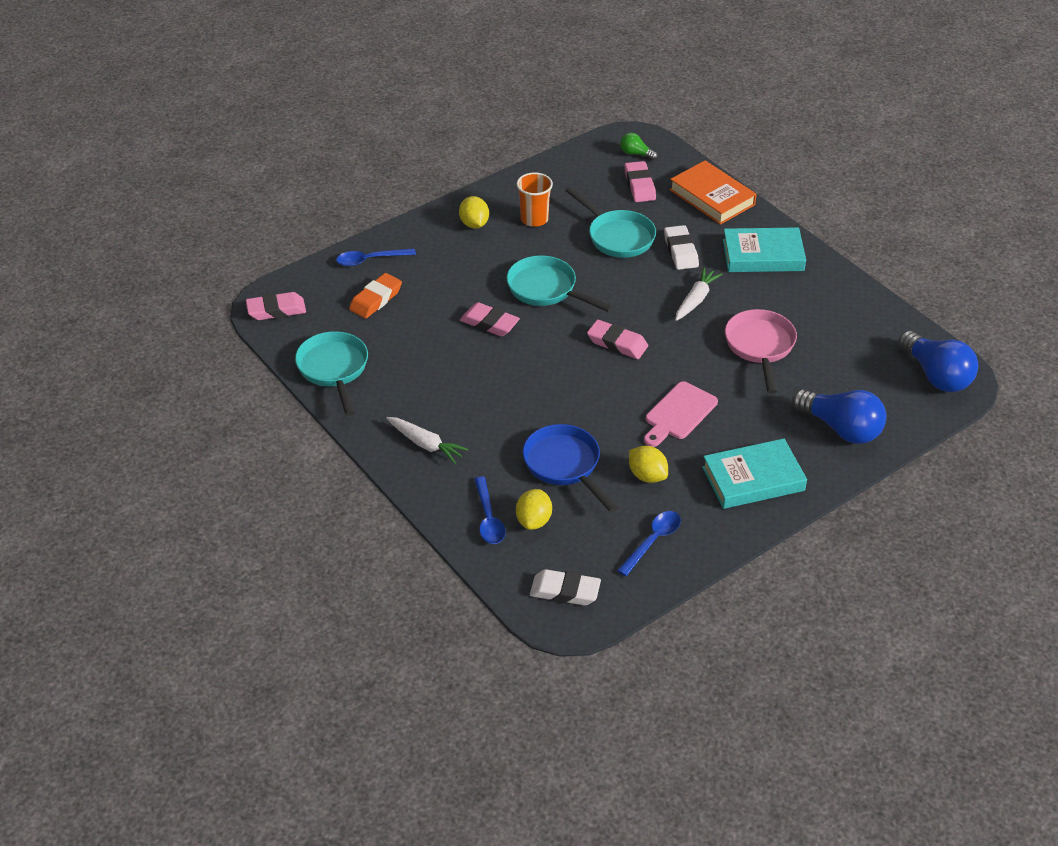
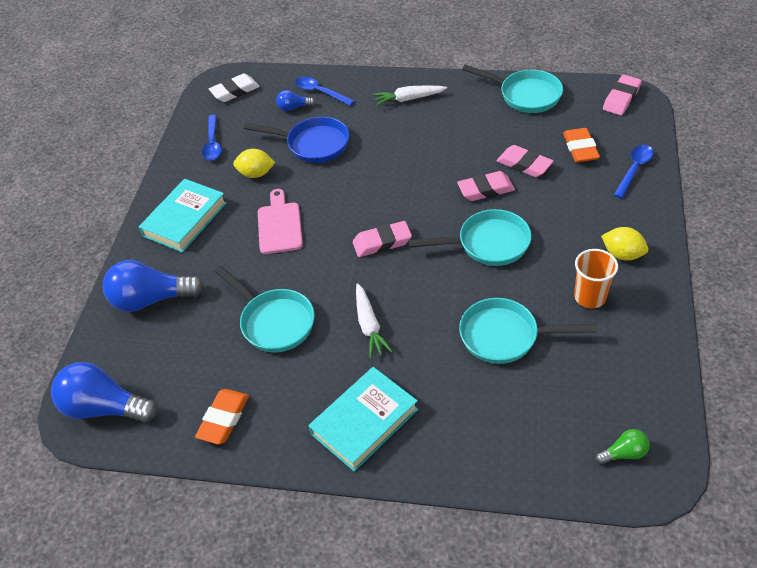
camera: 140 degrees right, 5 degrees up
yellow lemon [516,489,552,530] -> blue light bulb [276,90,315,111]
pink eraser [624,161,656,202] -> pink eraser moved to [497,145,553,177]
white eraser [664,225,699,270] -> none
orange book [670,160,757,225] -> none
pink pan [725,309,797,394] -> turquoise pan [215,266,315,353]
none -> orange eraser [195,389,249,444]

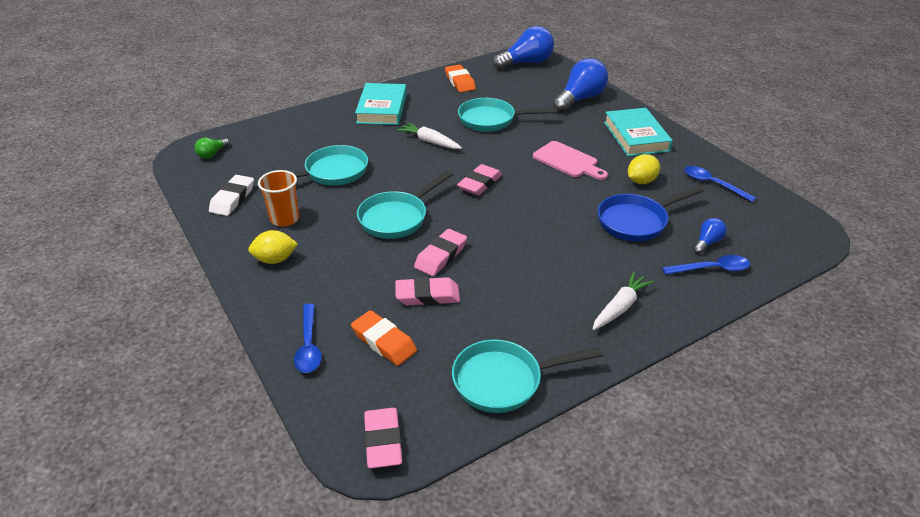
camera: 135 degrees right, 10 degrees down
white eraser [209,73,260,102] -> white eraser moved to [209,175,254,216]

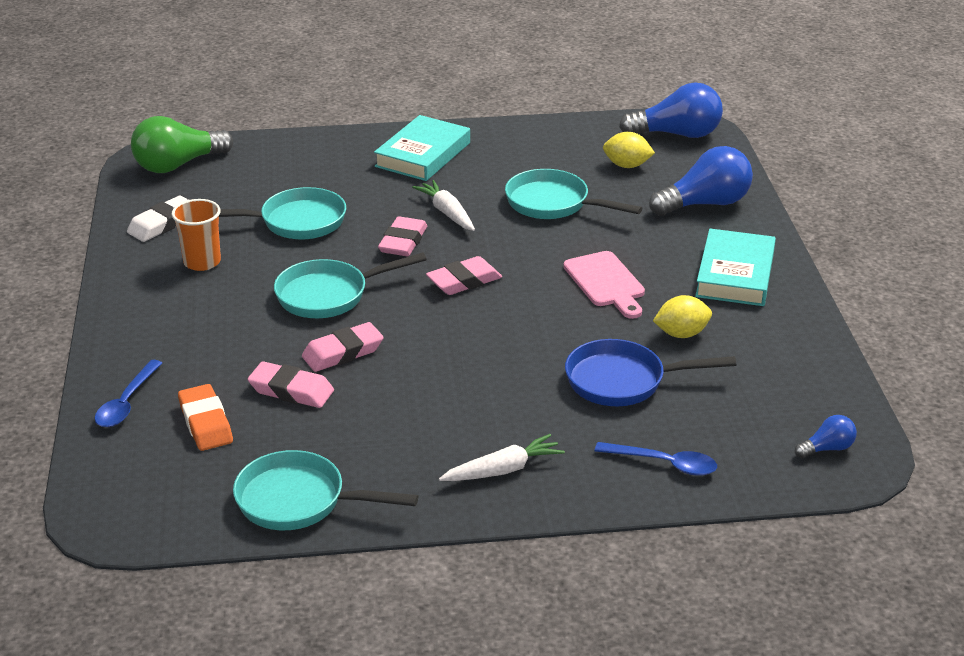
camera: 25 degrees right, 5 degrees down
green light bulb [195,138,230,159] -> green light bulb [131,116,233,173], size x2.06
yellow lemon [248,230,298,264] -> yellow lemon moved to [603,132,655,168]
pink eraser [364,408,402,469] -> pink eraser moved to [378,216,427,256]
orange eraser [445,65,476,92] -> none
blue spoon [684,166,756,202] -> none
blue light bulb [693,218,727,254] -> blue light bulb moved to [795,415,857,458]

